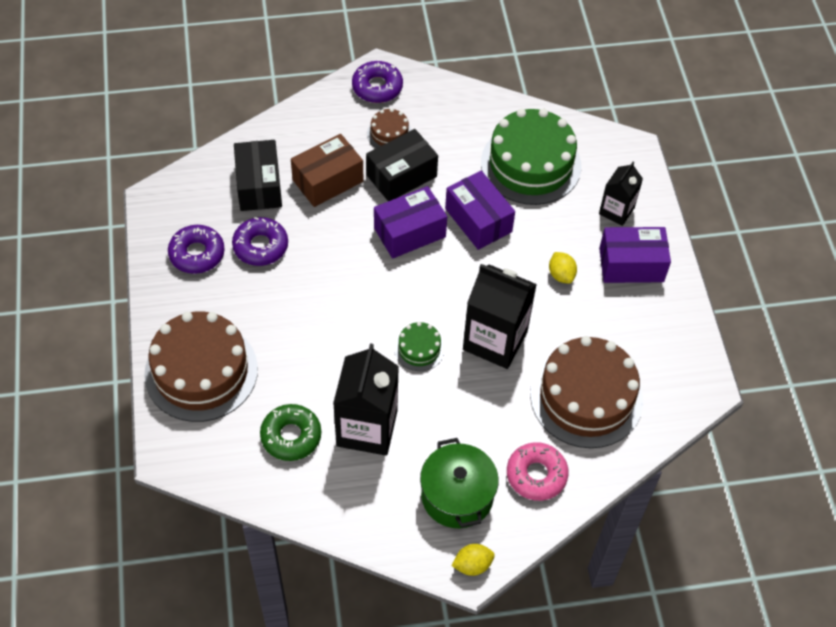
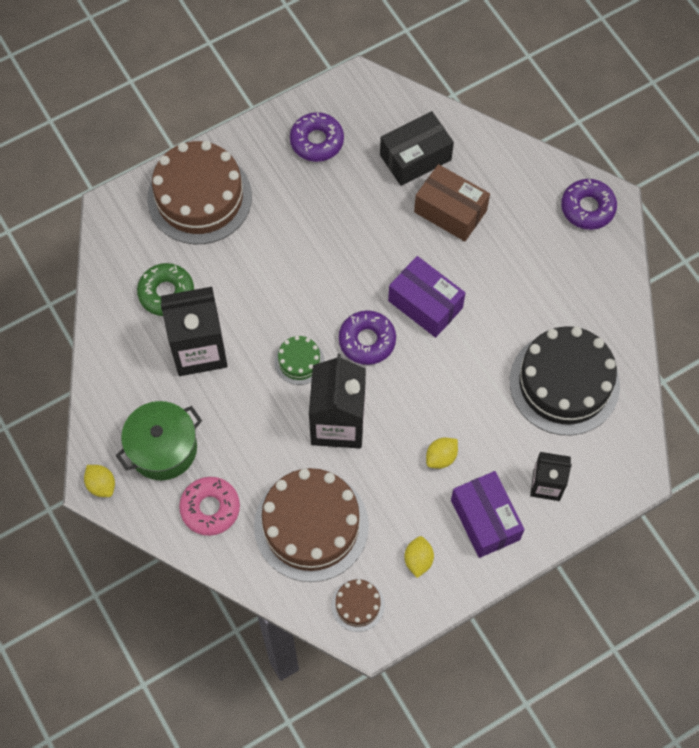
camera: 70 degrees right, 10 degrees up
purple donut [232,217,288,266] -> purple donut moved to [339,310,396,365]
black box [366,129,438,201] -> none
brown cake [367,108,412,148] -> brown cake moved to [331,579,385,632]
purple box [445,171,515,250] -> none
green cake [481,109,581,205] -> black cake [510,326,620,435]
none -> yellow lemon [404,536,434,578]

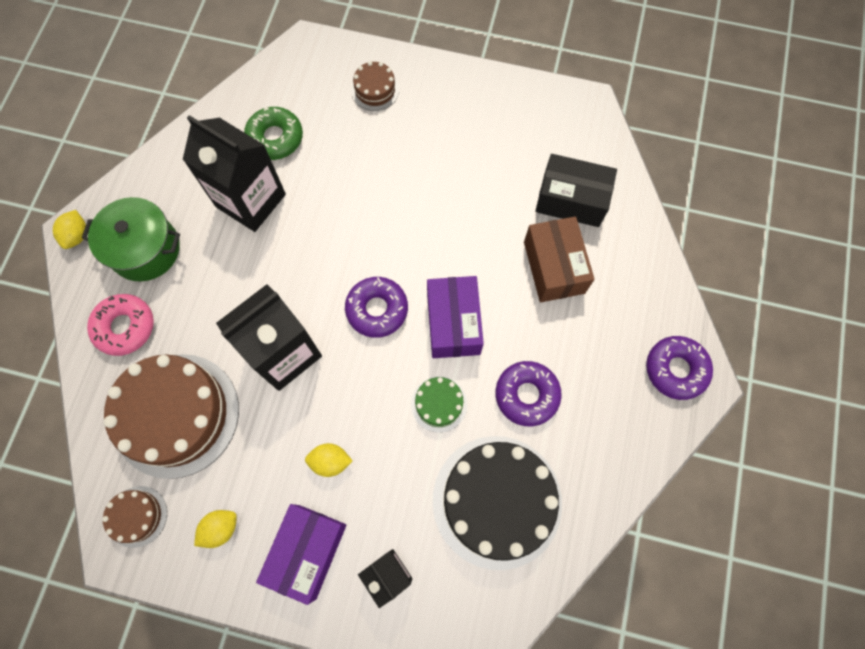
camera: 45 degrees right, 5 degrees up
brown cake [147,141,252,244] -> brown cake [351,61,399,111], size x0.46
green cake [275,336,324,385] -> green cake moved to [411,376,467,433]
purple donut [290,112,344,162] -> purple donut moved to [495,361,562,426]

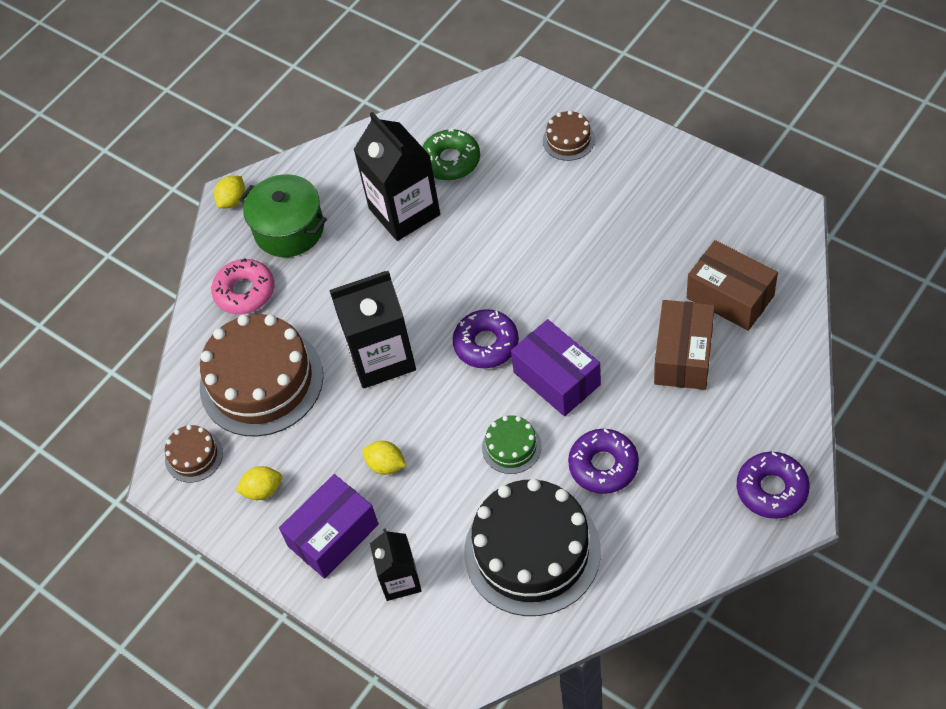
camera: 30 degrees right, 15 degrees down
purple box [427,276,484,358] -> purple box turned 60 degrees counterclockwise [511,319,601,416]
black box [535,154,617,227] -> brown box [687,240,778,331]

